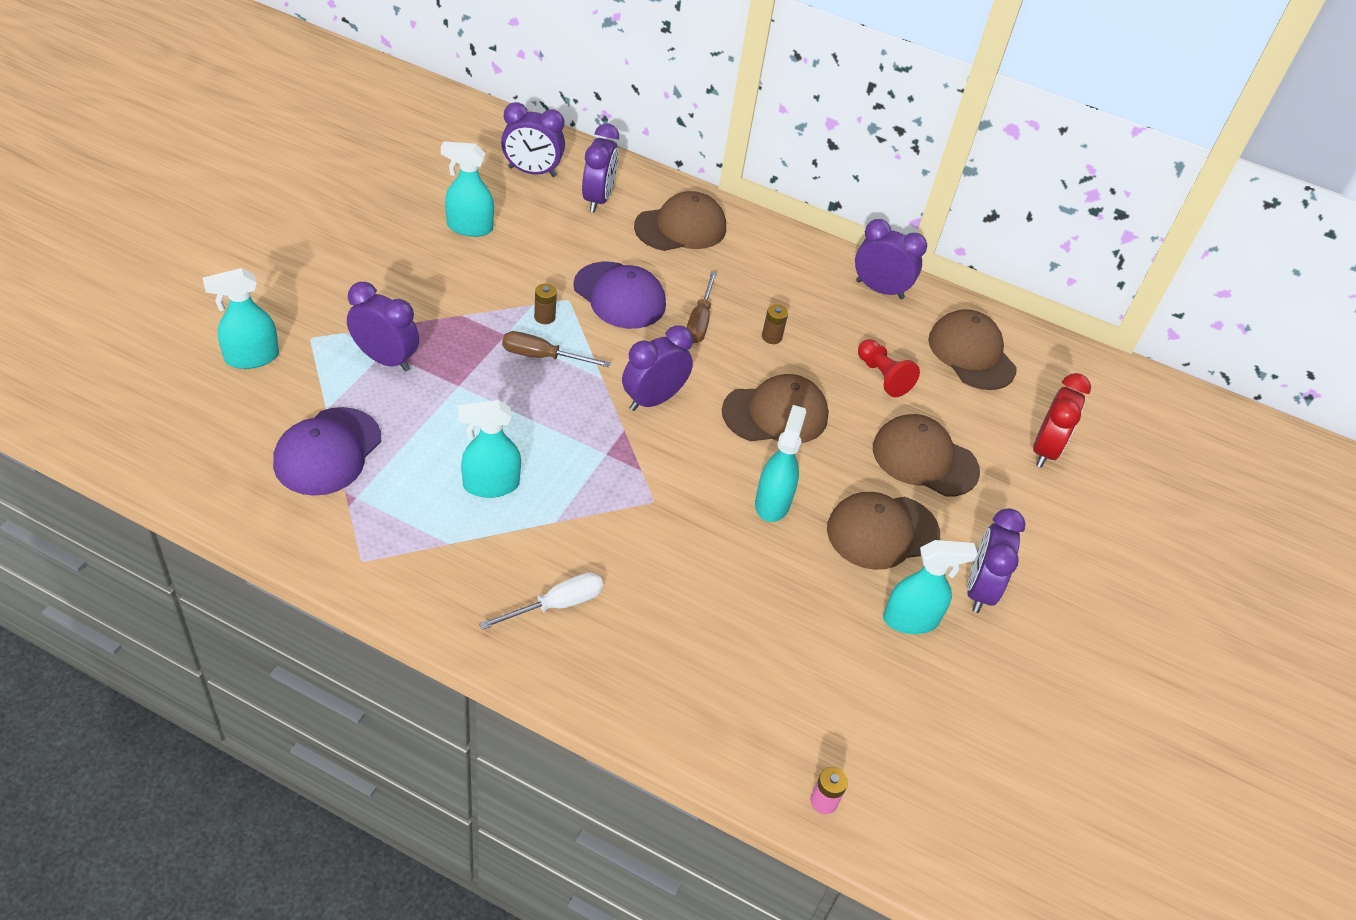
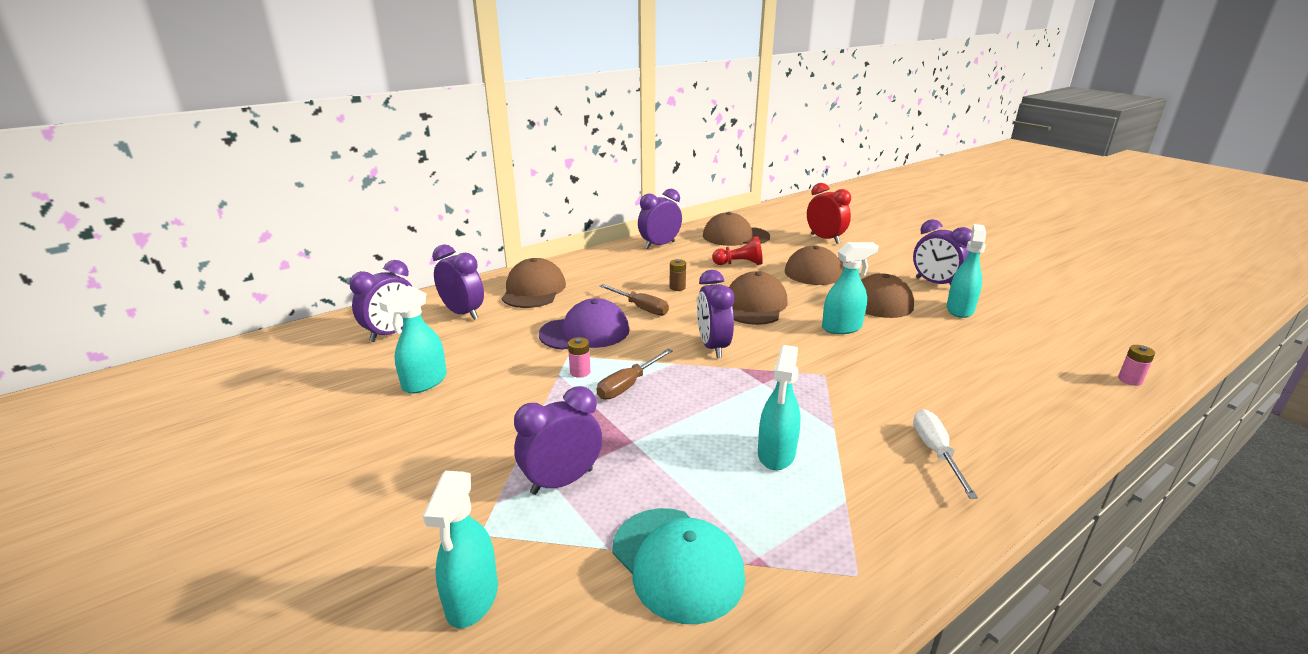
camera: 55 degrees left, 20 degrees down
purple cap [273,407,381,496] -> turquoise cap [612,508,745,624]
brown battery [534,283,557,324] -> pink battery [568,337,591,378]
turquoise spray bottle [755,405,806,522] -> turquoise spray bottle turned 120 degrees clockwise [822,242,879,334]

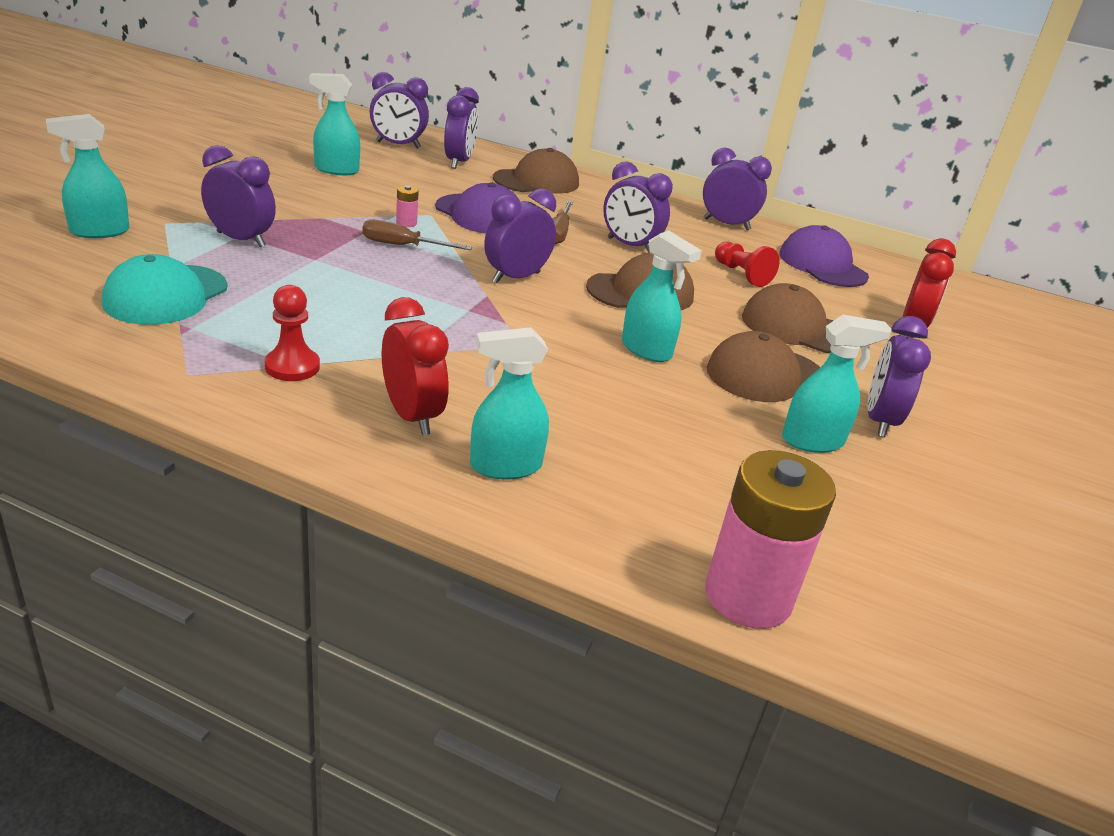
camera: 55 degrees right, 5 degrees up
brown battery [669,259,686,291] -> purple clock [603,161,673,253]
brown cap [703,212,770,246] -> purple cap [779,225,869,287]
turquoise spray bottle [758,345,801,470] -> turquoise spray bottle moved to [470,327,549,479]
white screwdriver [913,409,978,498] -> red clock [382,297,449,435]
pink battery [1118,345,1155,386] -> pink battery [705,450,836,629], size x2.49
none -> red pawn [265,285,320,381]

